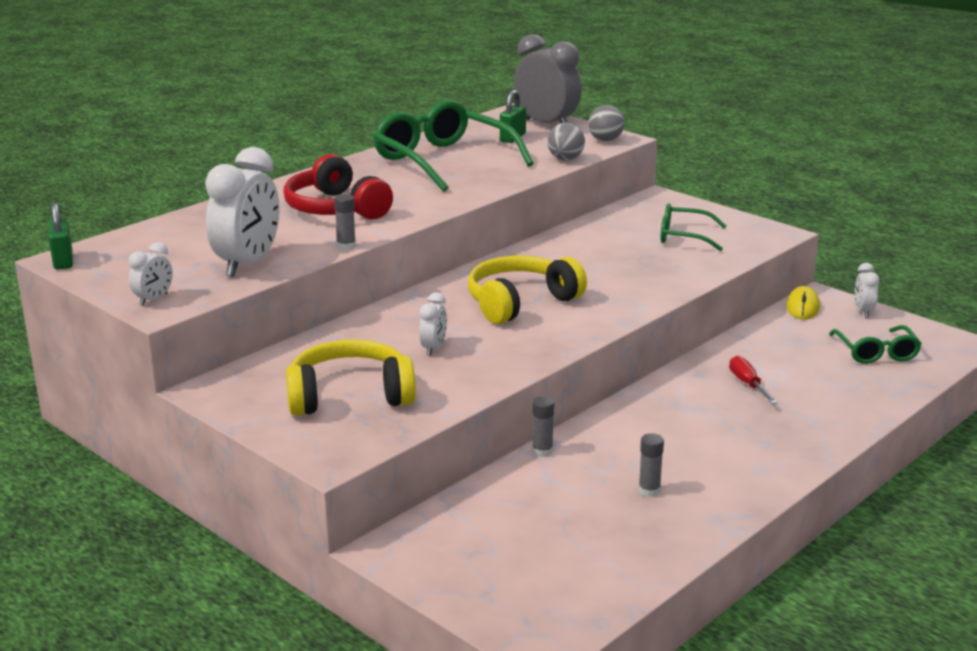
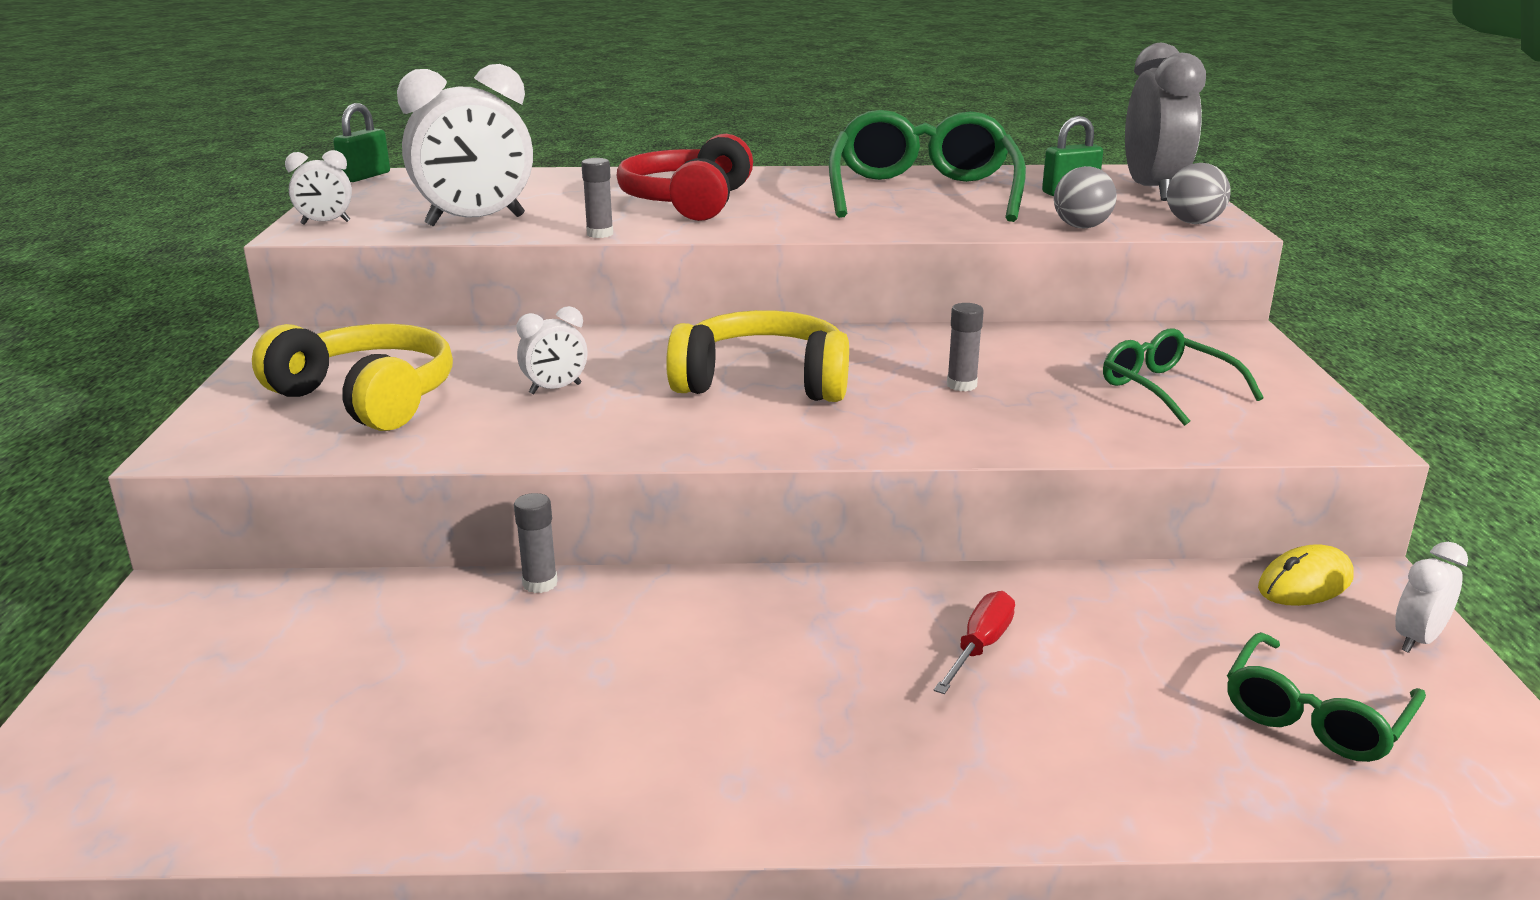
camera: 45 degrees right, 0 degrees up
grey glue stick [639,433,664,497] -> grey glue stick moved to [947,303,984,391]

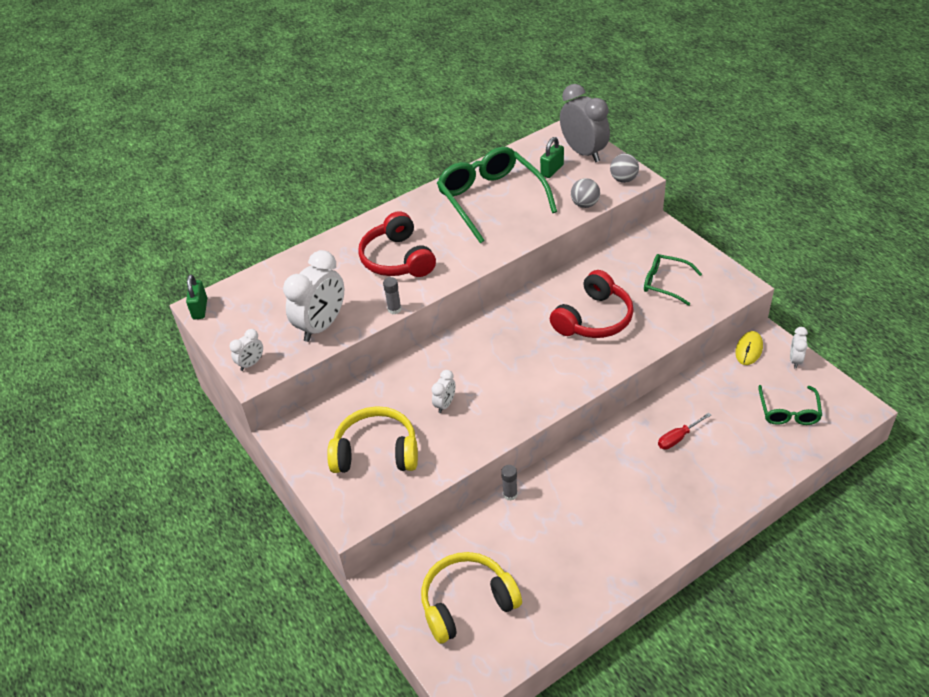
camera: 30 degrees left, 20 degrees up
yellow headphones [666,310,849,402] -> yellow headphones moved to [421,552,522,644]
red screwdriver [934,591,1015,694] -> red screwdriver turned 120 degrees counterclockwise [658,413,711,450]
grey glue stick [947,303,984,391] -> red headphones [550,270,634,338]

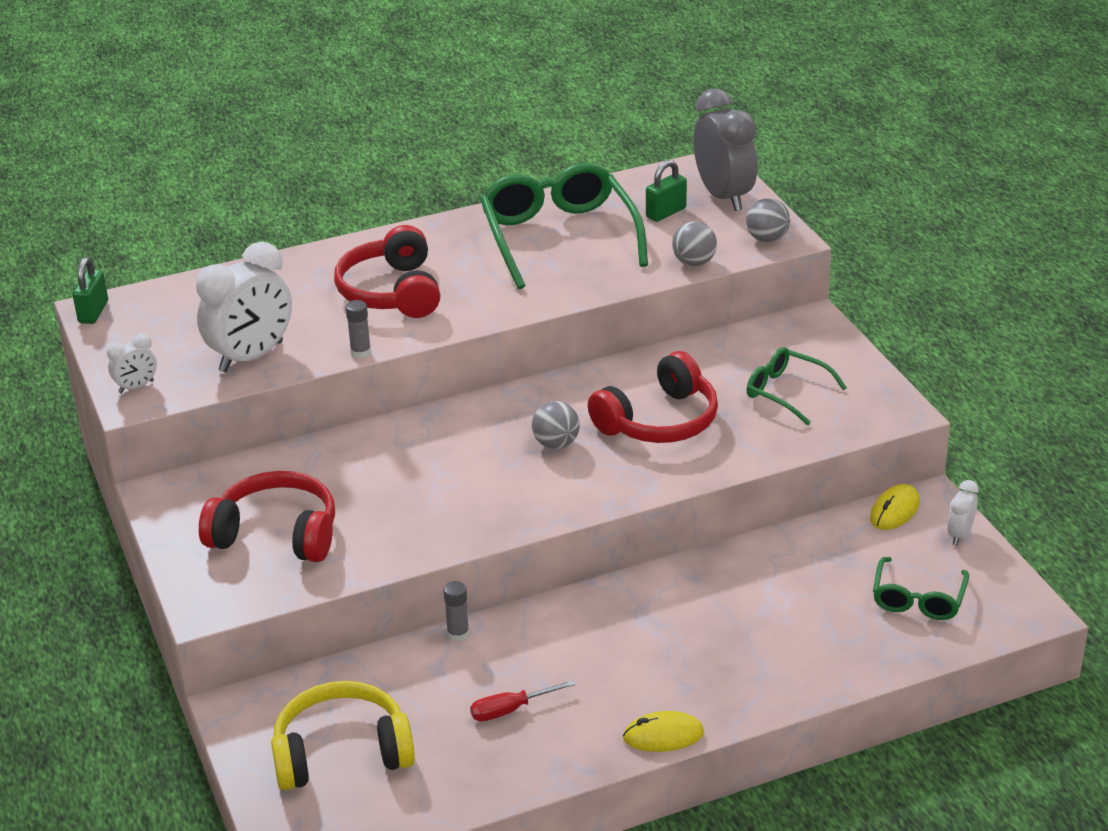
camera: 10 degrees right, 10 degrees down
yellow headphones [327,406,418,473] -> red headphones [199,471,335,562]
white clock [432,370,455,413] -> none
red screwdriver [658,413,711,450] -> red screwdriver moved to [470,680,575,721]
none -> grey ball [532,401,580,449]
none -> yellow mouse [623,711,704,752]

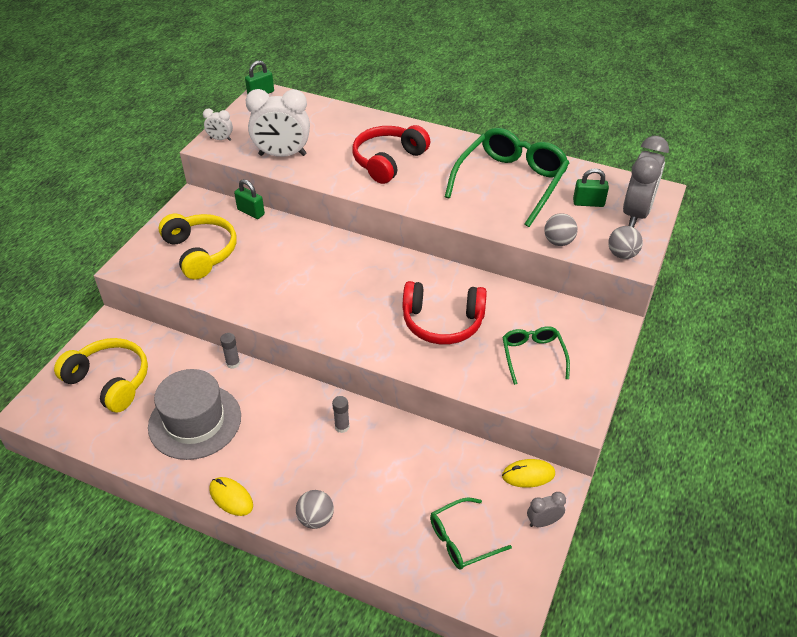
camera: 45 degrees right, 10 degrees up
red headphones [199,471,335,562] -> yellow headphones [159,214,236,280]
grey glue stick [346,300,371,358] -> grey glue stick moved to [332,396,350,433]
red screwdriver [470,680,575,721] -> grey hat [148,369,241,460]
grey ball [532,401,580,449] -> grey ball moved to [296,490,334,529]
white clock [947,480,979,546] -> grey clock [527,492,566,527]
none -> green padlock [234,179,265,219]

